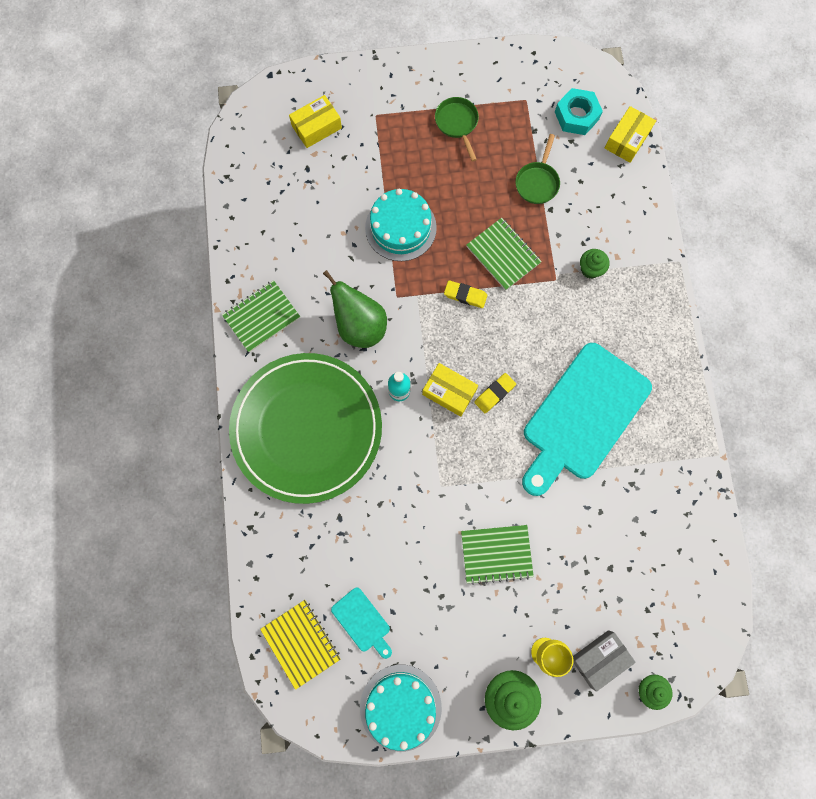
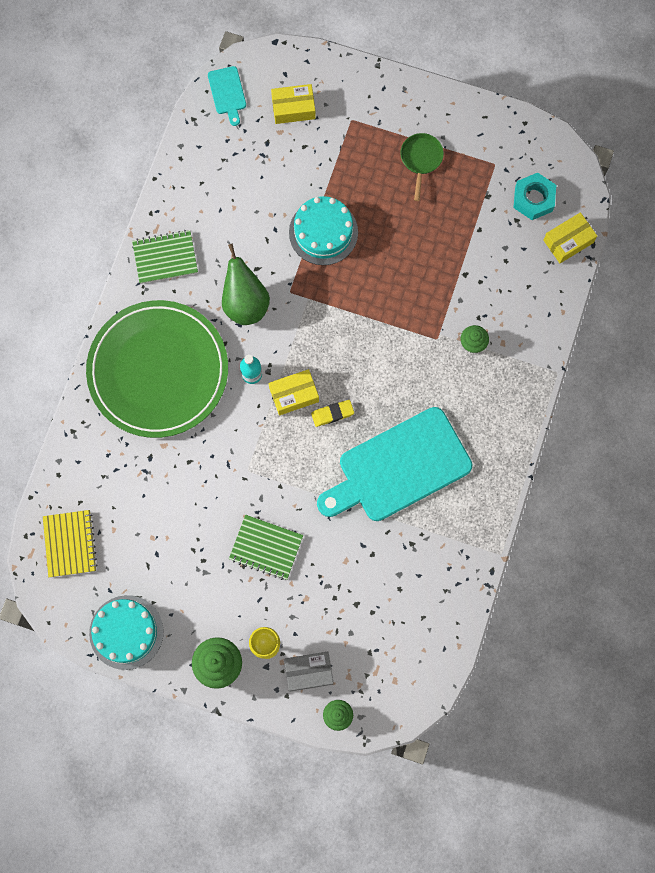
camera: 25 degrees right, 0 degrees up
turquoise cutting board [331,588,392,659] -> turquoise cutting board moved to [208,66,246,126]
yellow box [422,363,478,417] -> yellow box turned 75 degrees counterclockwise [269,369,319,415]
yellow eraser [444,280,487,308] -> none
green notebook [466,218,542,291] -> none
green pan [515,134,560,204] -> none

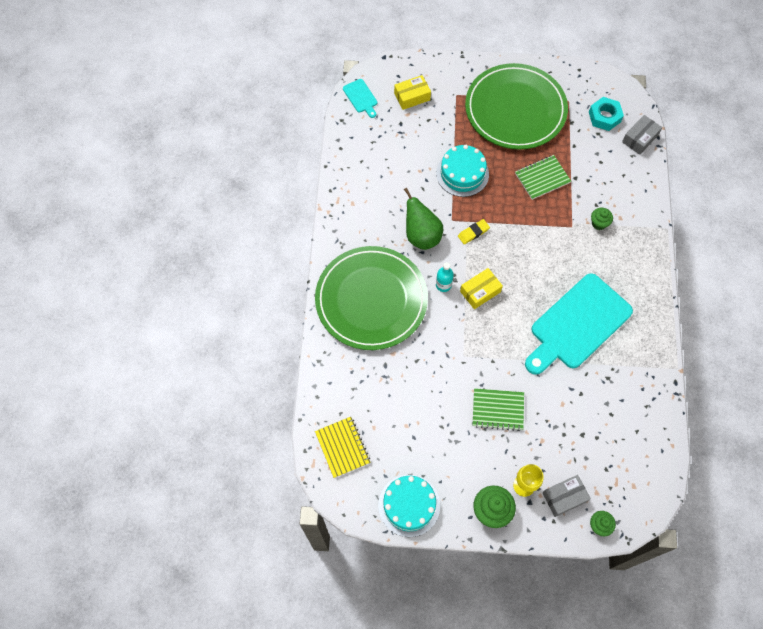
camera: 15 degrees left, 10 degrees down
green notebook [132,230,198,284] -> green notebook moved to [515,155,571,200]
yellow eraser [311,400,354,427] -> yellow eraser moved to [458,219,490,244]
green pan [400,133,444,201] -> green plate [465,63,568,149]
yellow box [543,212,597,263] -> grey box [622,115,662,155]

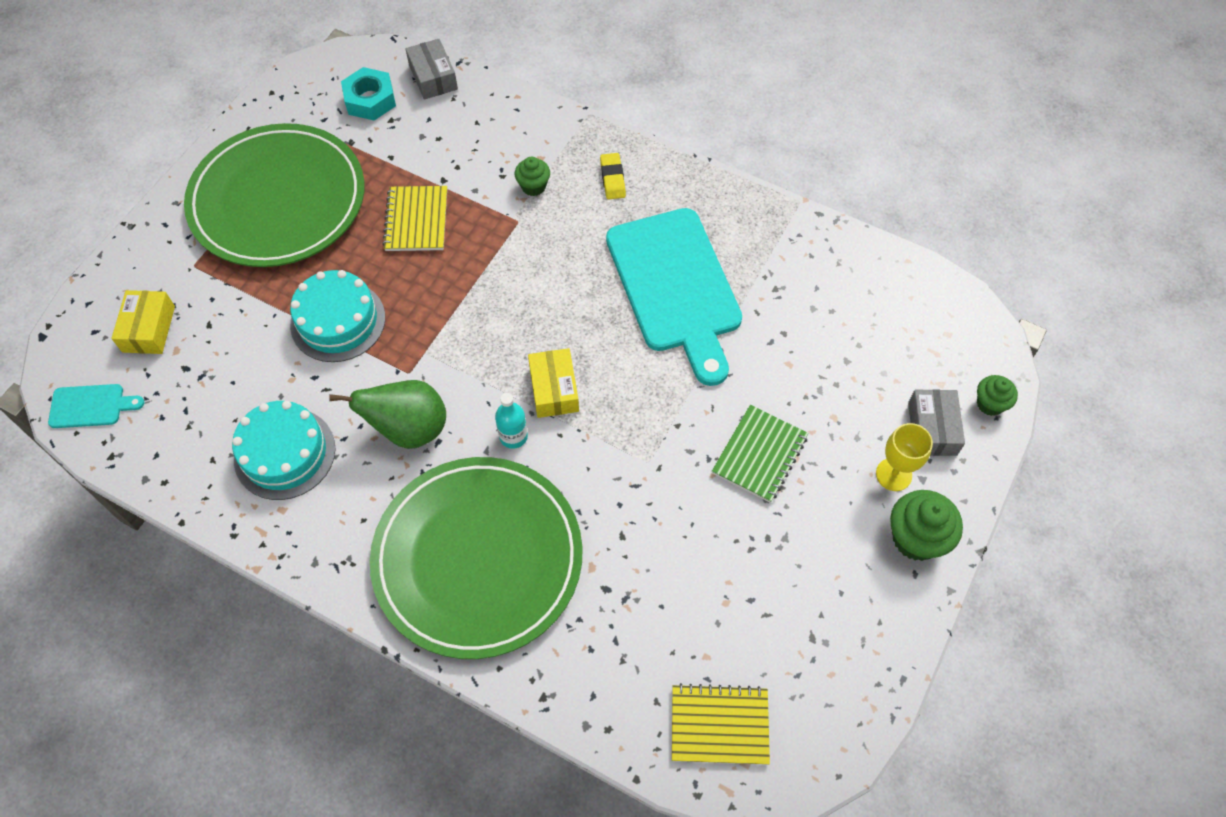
camera: 65 degrees left, 5 degrees down
turquoise cake [378,475,440,537] -> turquoise cake moved to [232,401,335,500]
yellow eraser [458,219,490,244] -> yellow eraser moved to [600,153,626,200]
green notebook [515,155,571,200] -> yellow notebook [382,186,447,251]

